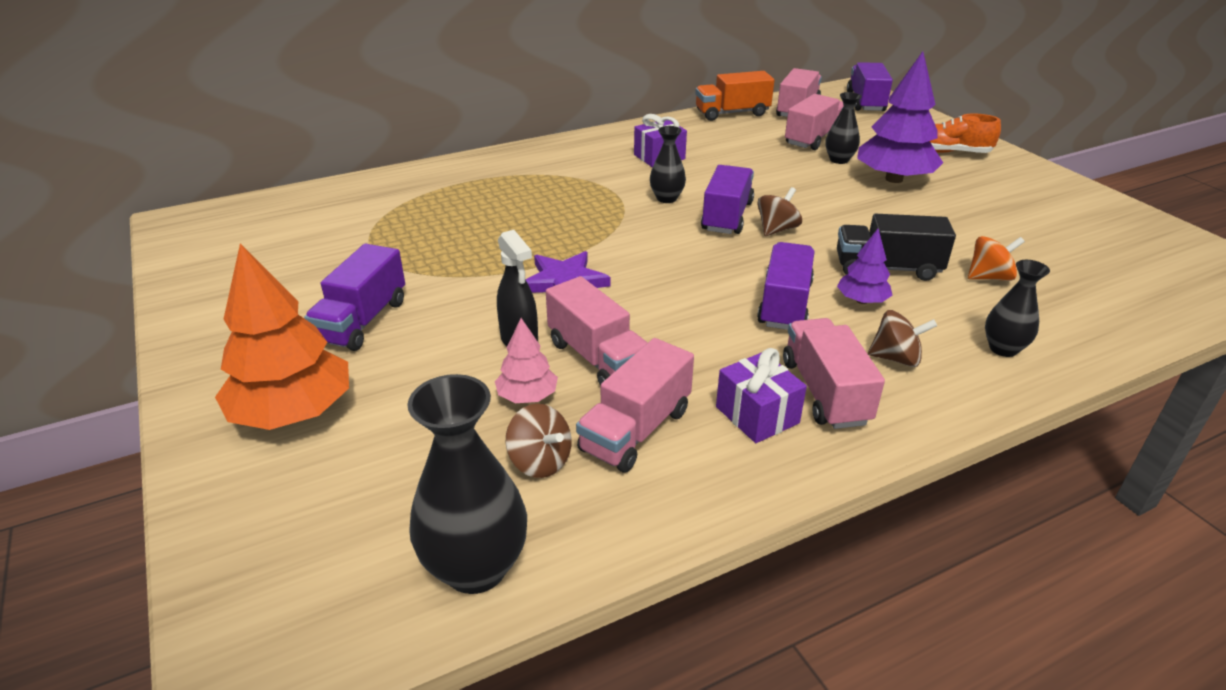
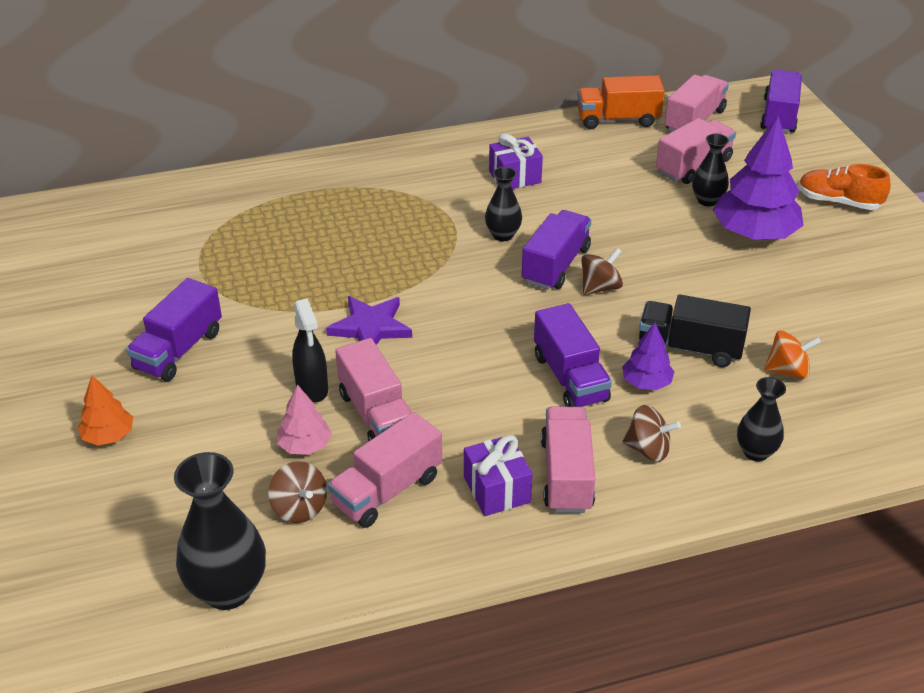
camera: 10 degrees right, 5 degrees up
orange tree [215,243,349,430] -> orange tree [77,375,133,446], size x0.51
purple truck [757,242,814,330] -> purple truck turned 135 degrees clockwise [534,303,612,407]

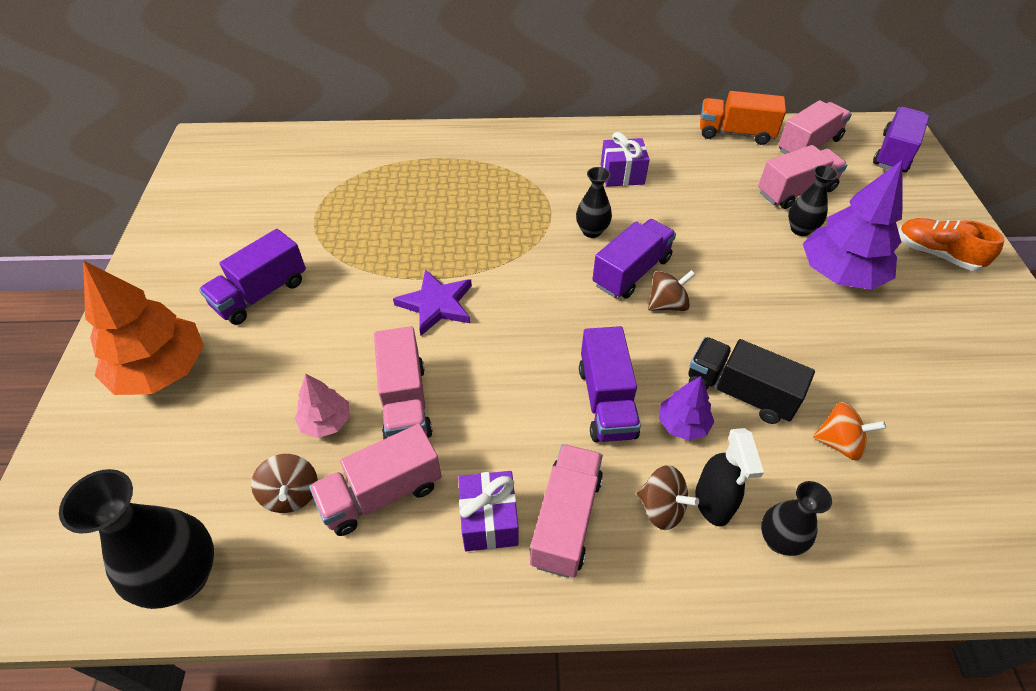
camera: 15 degrees right, 10 degrees up
orange tree [77,375,133,446] -> orange tree [83,261,204,395], size x1.96
black spray bottle [292,298,328,402] -> black spray bottle moved to [695,428,764,526]

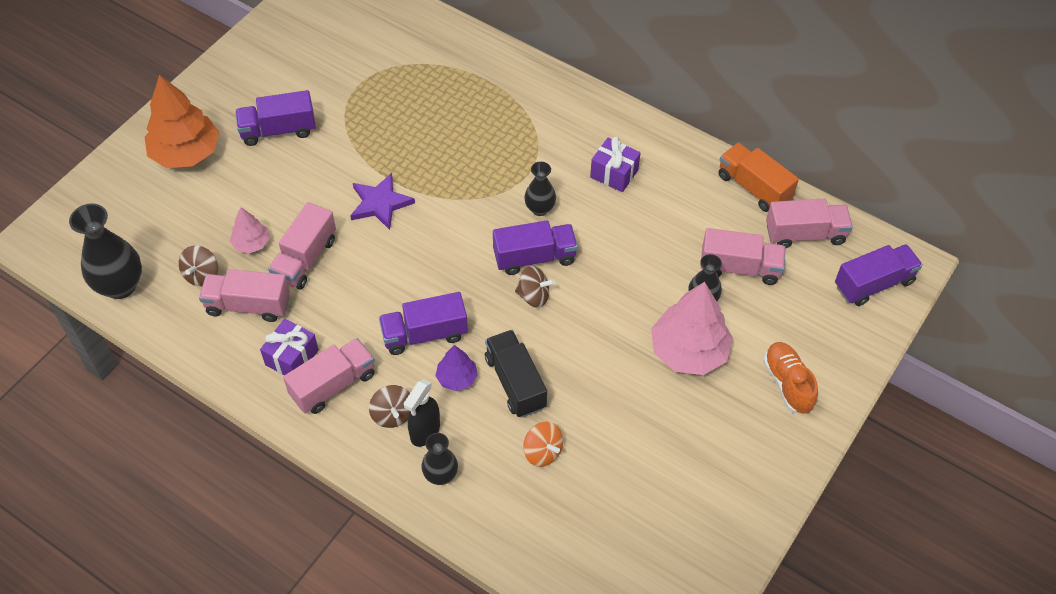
camera: 35 degrees right, 5 degrees up
purple truck [579,326,641,442] -> purple truck turned 45 degrees clockwise [379,292,468,355]
purple tree [803,160,903,290] -> pink tree [651,282,733,375]

